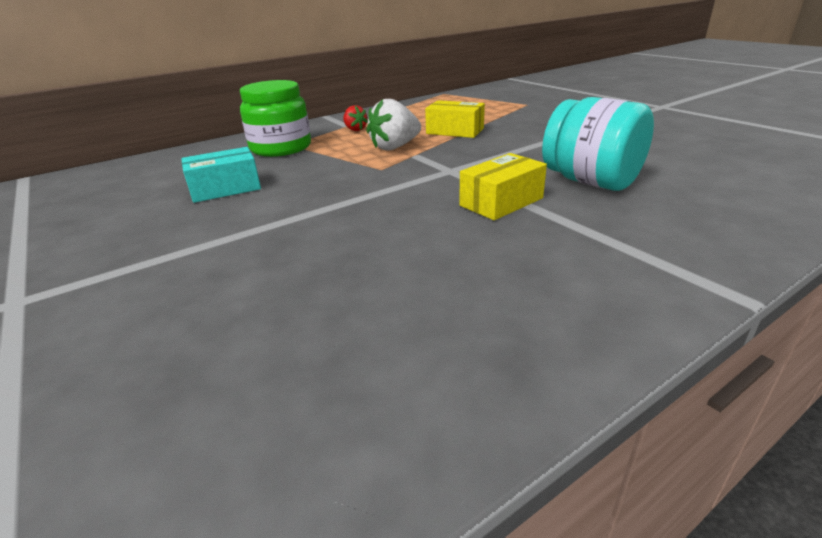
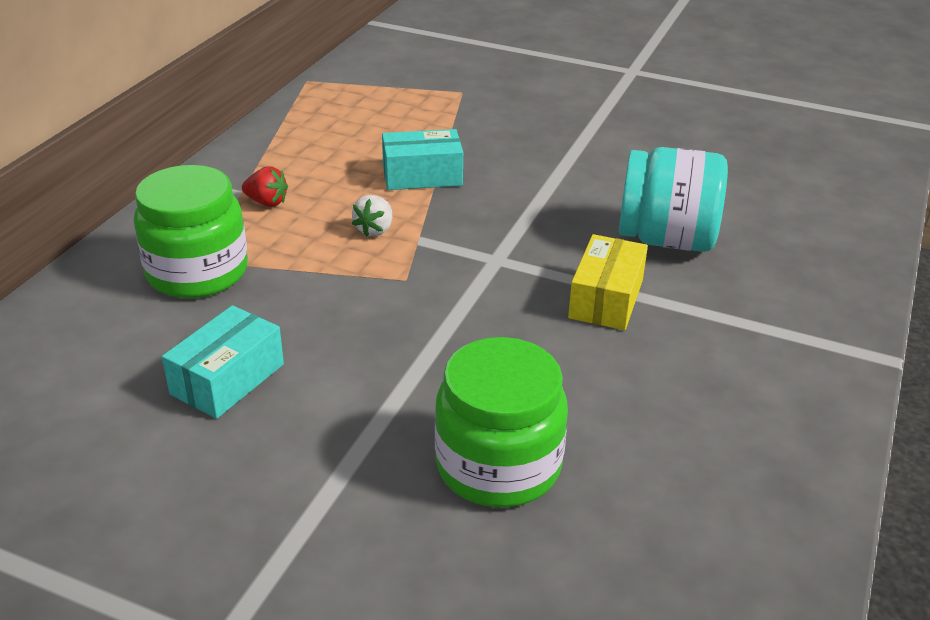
camera: 35 degrees left, 5 degrees up
white strawberry [366,99,421,151] -> white strawberry [352,195,392,237], size x0.57
yellow box [425,100,485,138] -> turquoise box [382,129,463,190]
none -> green jar [435,337,568,508]

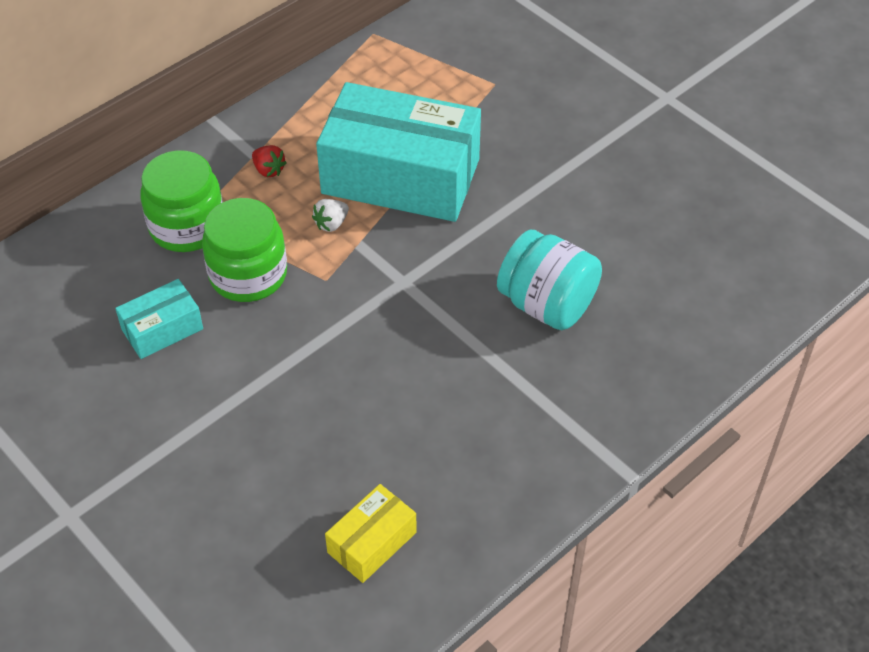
camera: 25 degrees right, 15 degrees up
turquoise box [382,129,463,190] -> turquoise box [316,82,481,222], size x2.19
green jar [435,337,568,508] -> green jar moved to [202,198,287,302]
yellow box [568,234,648,330] -> yellow box moved to [325,484,417,583]

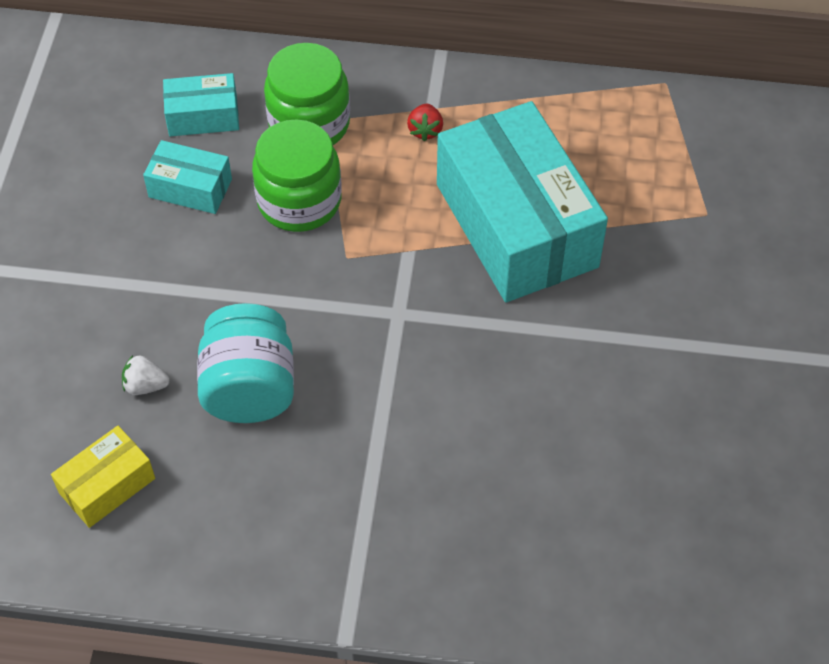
camera: 50 degrees right, 5 degrees up
white strawberry [312,199,349,232] -> white strawberry moved to [122,355,169,395]
yellow box [325,484,417,583] -> yellow box turned 45 degrees counterclockwise [51,426,155,528]
turquoise jar [497,230,602,330] -> turquoise jar moved to [197,303,294,423]
none -> turquoise box [163,73,239,136]

